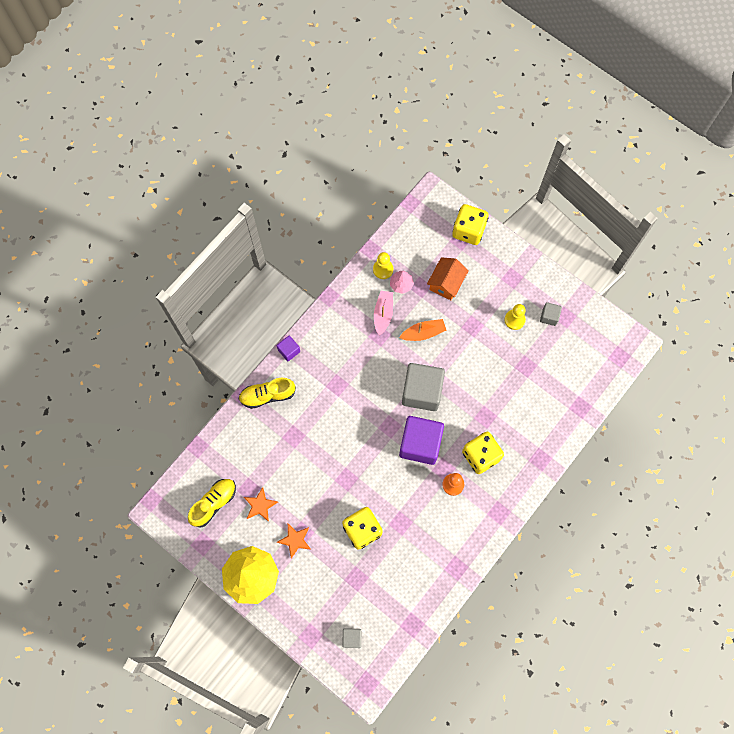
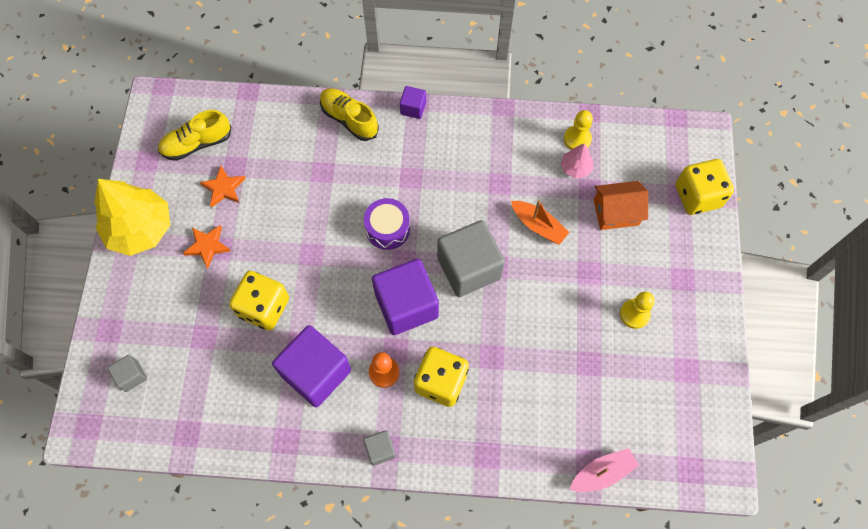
camera: 55 degrees right, 5 degrees down
yellow shoe [188,479,236,528] -> yellow shoe turned 150 degrees clockwise [158,110,231,161]
pink boat [374,291,393,336] -> pink boat moved to [569,448,639,492]
grey cube [540,302,562,326] -> grey cube moved to [363,430,396,466]
none -> purple cube [272,325,351,407]
none -> purple drum [364,198,410,250]

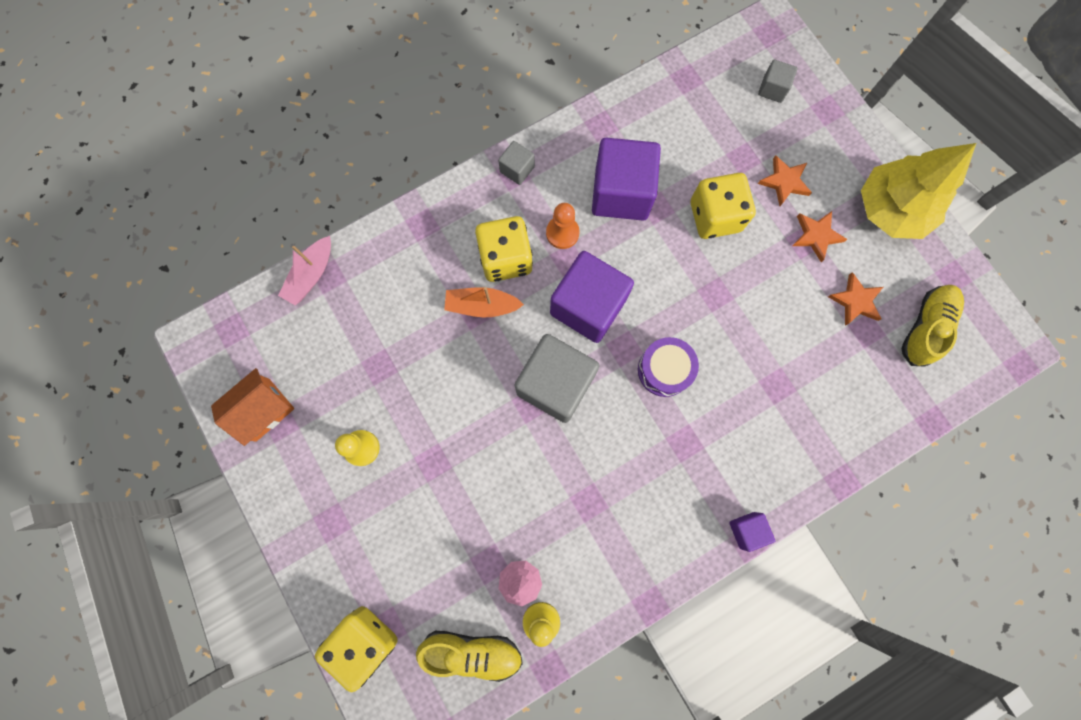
camera: 145 degrees right, 10 degrees up
yellow shoe [320,88,379,141] -> yellow shoe moved to [416,631,523,682]
orange boat [511,199,569,245] -> orange boat moved to [444,287,524,318]
orange house [594,181,648,230] -> orange house moved to [211,368,295,446]
none -> orange star [758,155,812,206]

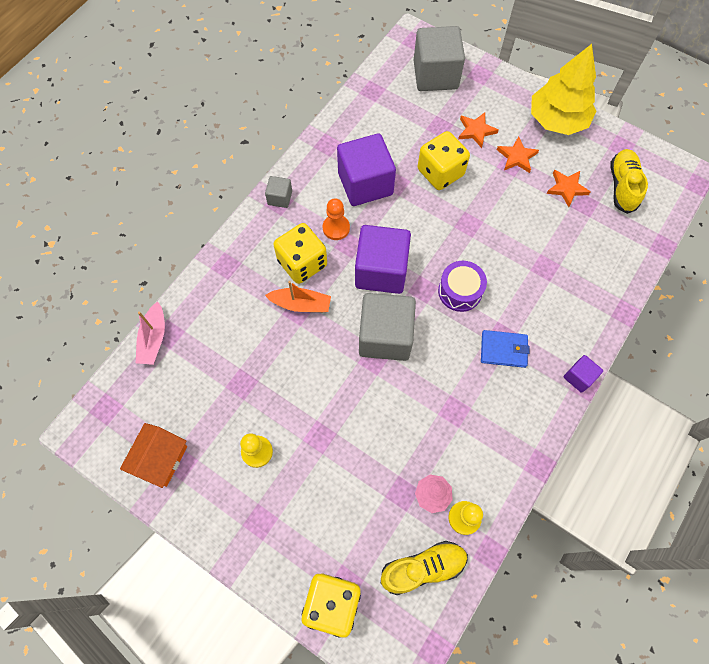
camera: 25 degrees left, 10 degrees down
orange boat [444,287,524,318] -> orange boat turned 150 degrees counterclockwise [265,281,331,312]
grey cube [758,60,798,103] -> grey cube [414,26,465,91], size x2.13
none -> blue wallet [481,330,530,368]

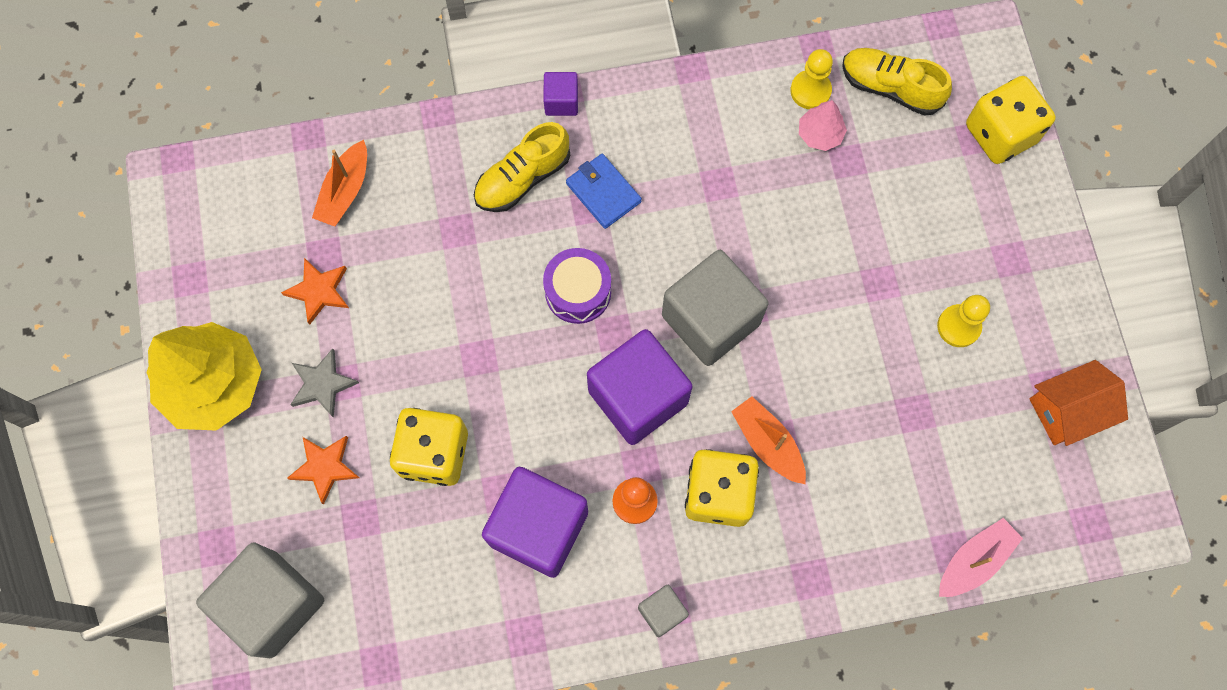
camera: 135 degrees left, 5 degrees up
orange star [497,136,539,173] -> grey star [290,348,359,418]
yellow shoe [610,149,648,214] -> yellow shoe moved to [474,122,570,212]
none -> orange boat [312,140,367,227]

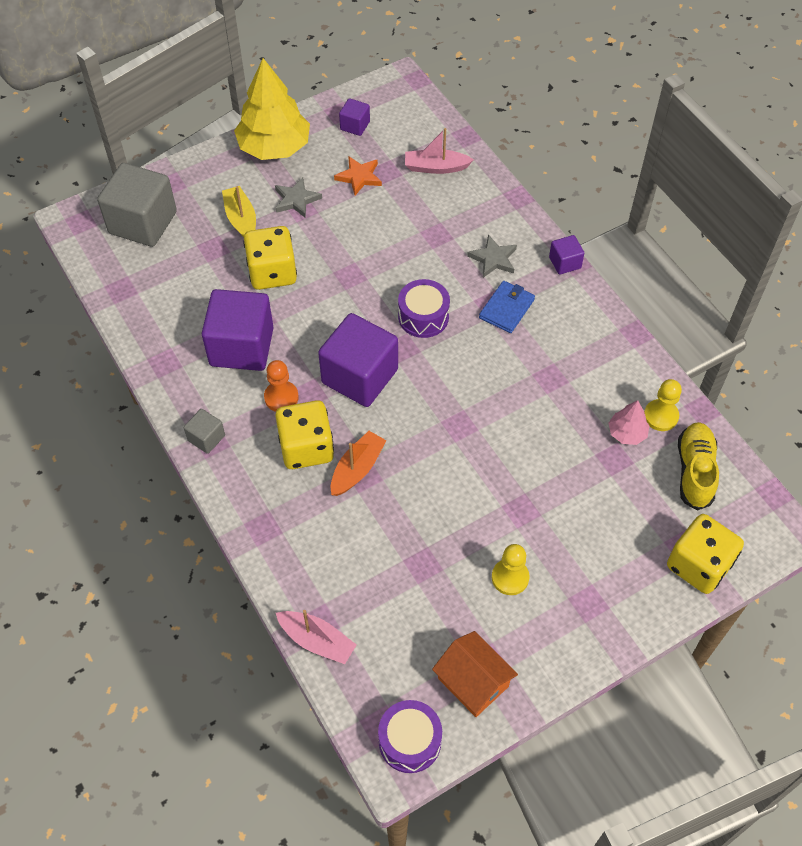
camera: 70 degrees right, 15 degrees down
orange star [287,436,359,505] -> yellow boat [222,186,256,237]
orange boat [312,140,367,227] -> pink boat [405,128,474,174]
yellow shoe [474,122,570,212] -> grey star [467,234,517,278]
grey cube [662,250,769,366] -> none
none -> purple cube [339,98,370,136]
none -> purple drum [378,700,442,773]

